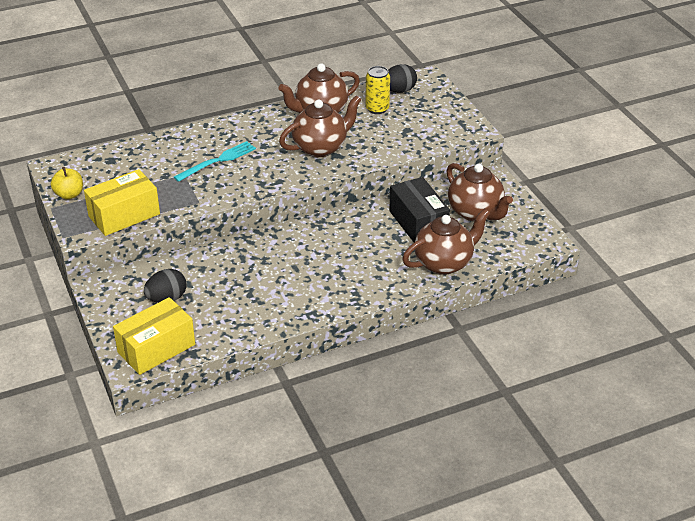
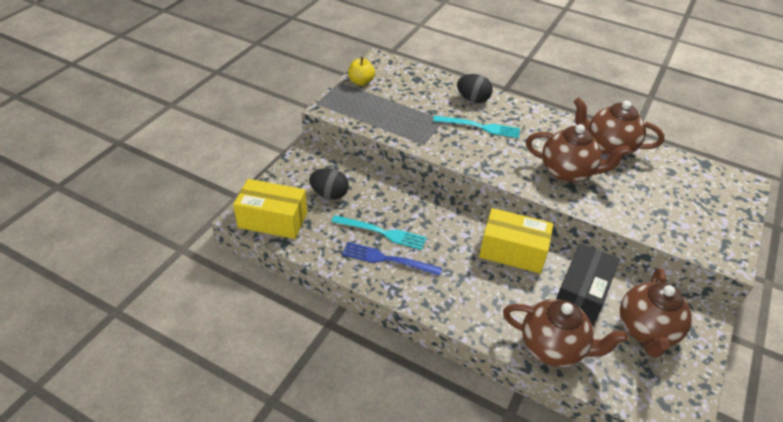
camera: 50 degrees right, 5 degrees up
yellow box [84,169,160,236] -> yellow box moved to [479,208,553,273]
yellow can [366,66,390,114] -> none
black egg [388,64,417,93] -> black egg moved to [457,74,493,103]
none -> turquoise fork [331,215,427,250]
none -> blue fork [342,242,442,276]

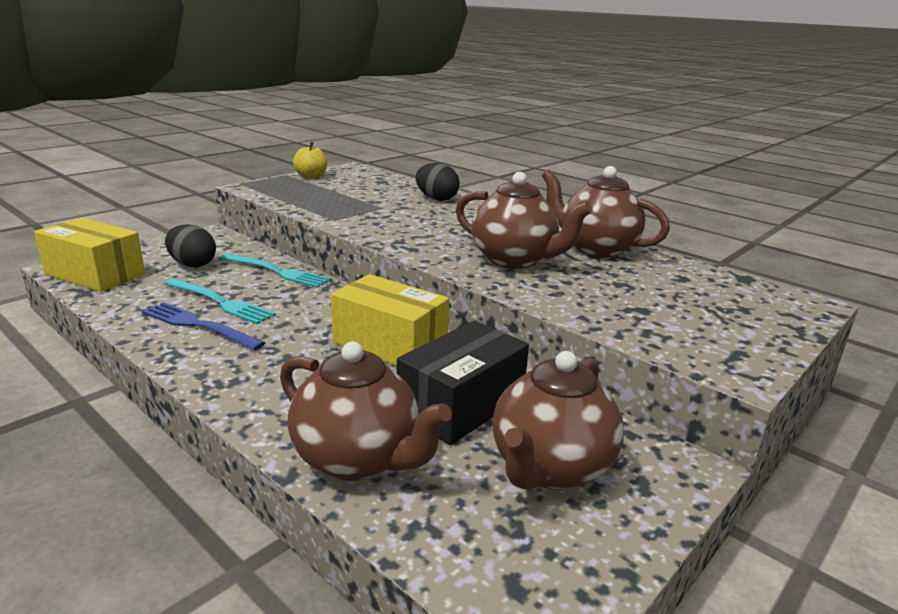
camera: 15 degrees right, 20 degrees down
turquoise fork [433,116,520,138] -> turquoise fork moved to [220,254,331,288]

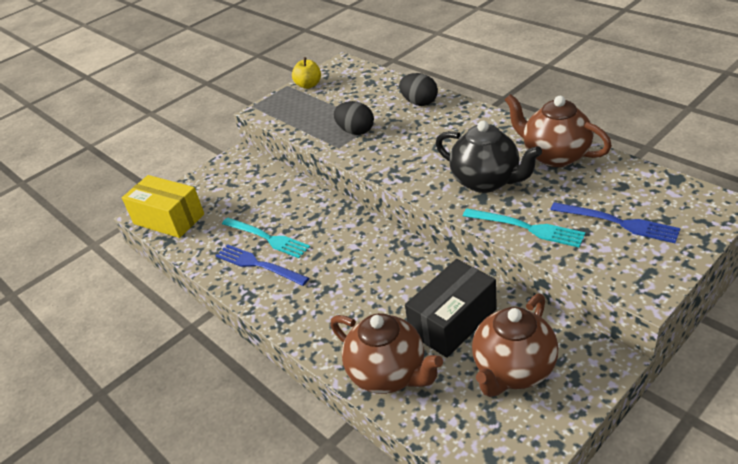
camera: 10 degrees right, 15 degrees up
black egg [165,224,216,268] -> black egg moved to [334,101,374,135]
turquoise fork [220,254,331,288] -> turquoise fork moved to [463,208,586,247]
yellow box [331,274,449,366] -> none
brown teapot [456,172,592,268] -> black teapot [436,121,542,193]
none -> blue fork [550,202,681,243]

